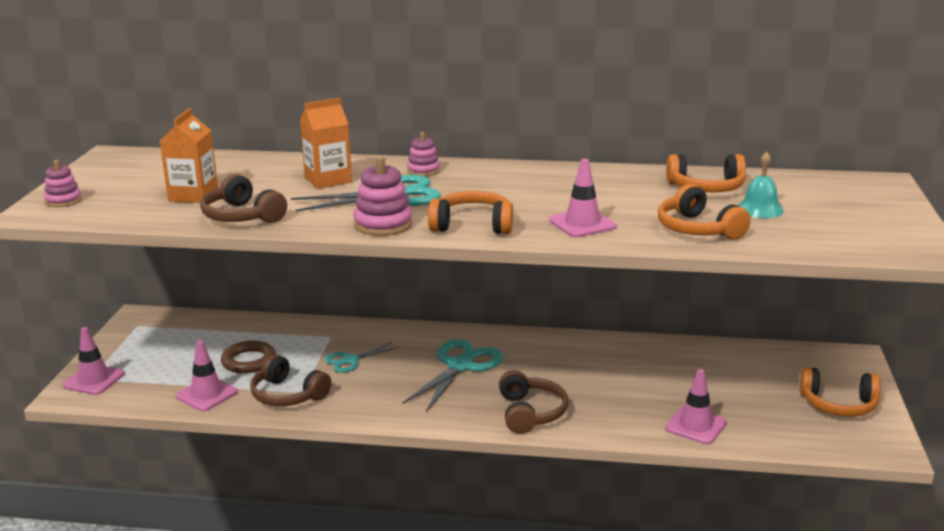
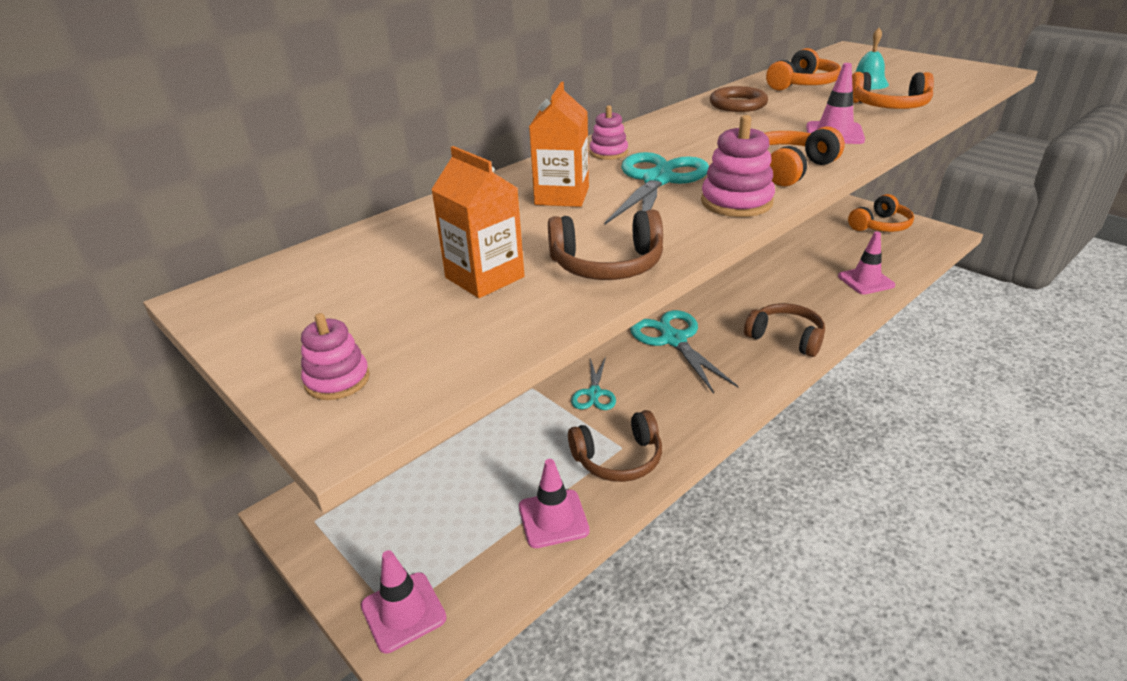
camera: 50 degrees left, 10 degrees up
brown ring [221,341,276,373] -> brown ring moved to [710,86,768,112]

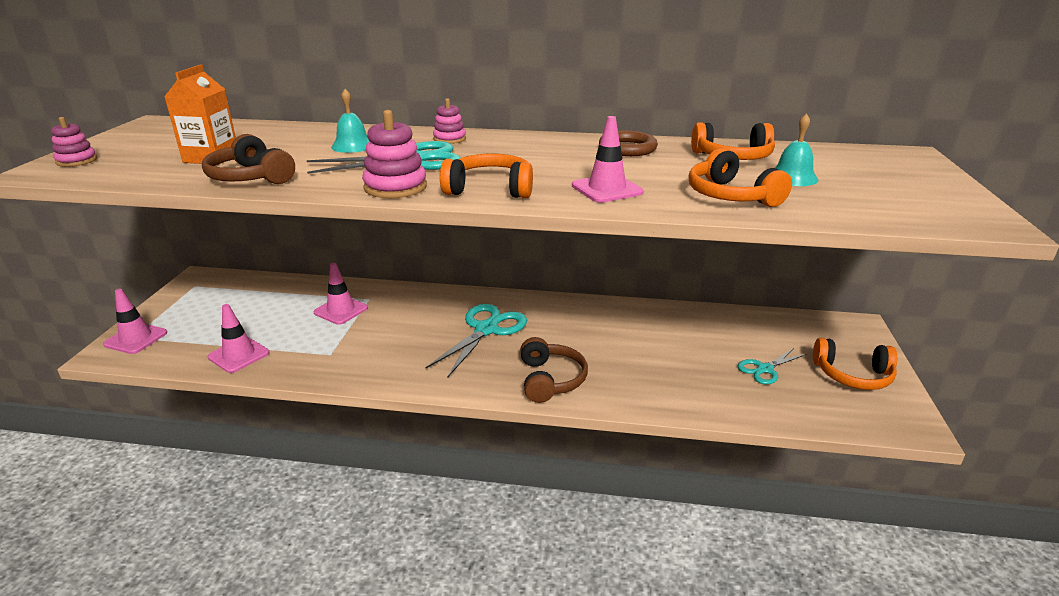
camera: 50 degrees right, 5 degrees down
orange carton [529,82,589,207] -> turquoise bell [331,89,369,153]
brown headphones [568,410,662,482] -> none
turquoise scissors [571,357,616,410] -> turquoise scissors moved to [738,348,807,385]
pink traffic cone [838,231,895,294] -> pink traffic cone moved to [313,263,368,325]

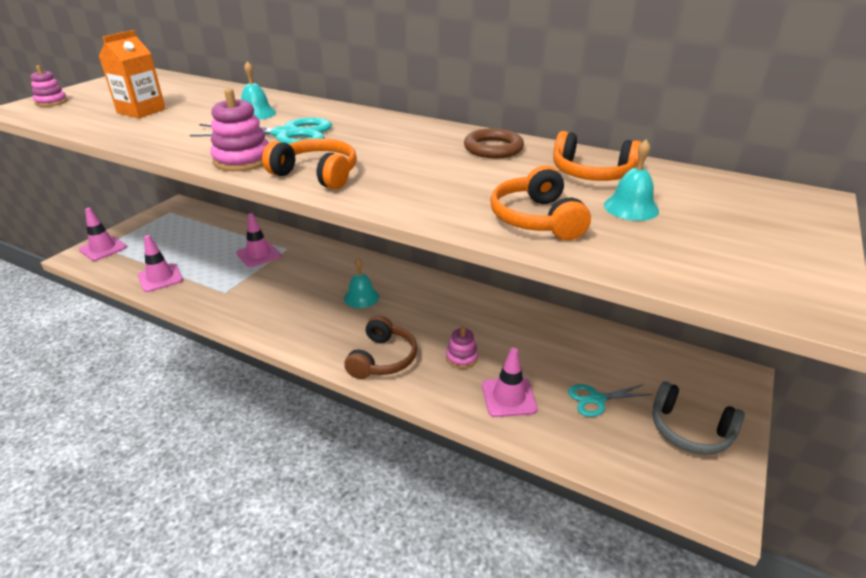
camera: 20 degrees right, 5 degrees up
brown headphones [202,134,295,184] -> none
turquoise scissors [425,304,527,377] -> turquoise bell [344,258,379,308]
pink stacking toy [433,98,466,144] -> pink stacking toy moved to [446,326,478,369]
pink traffic cone [572,116,644,203] -> pink traffic cone moved to [482,348,538,417]
orange headphones [813,338,897,390] -> grey headphones [652,381,745,455]

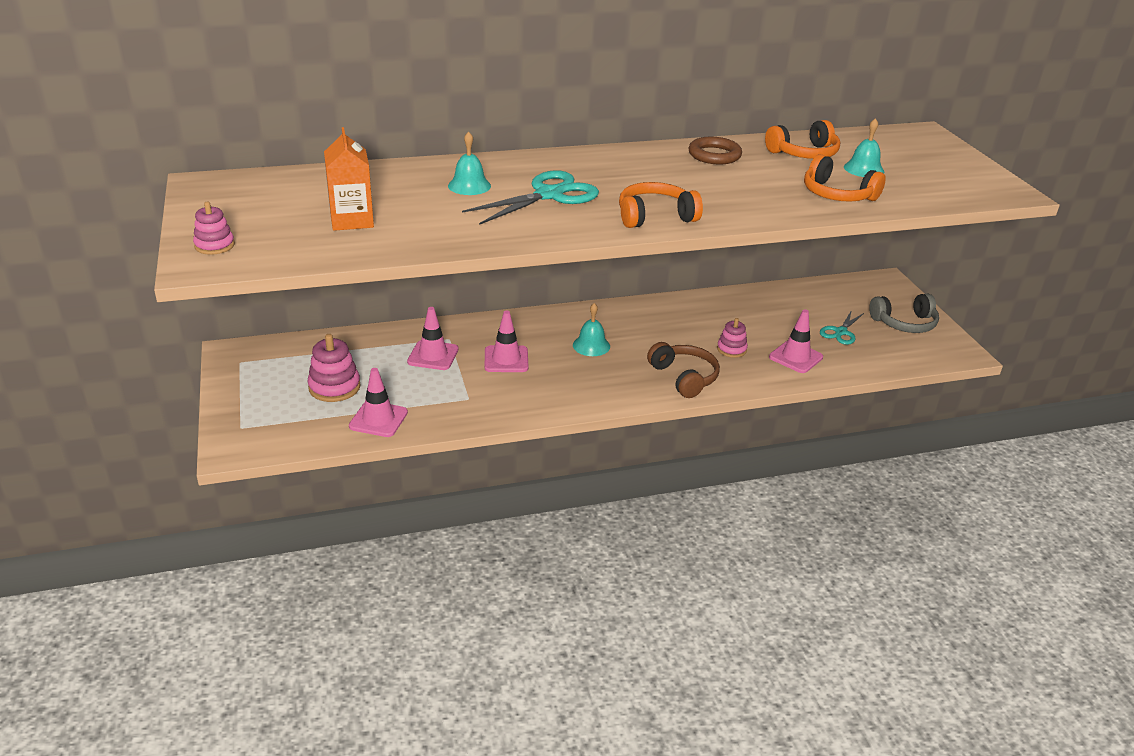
camera: 45 degrees left, 0 degrees up
pink traffic cone [79,208,127,261] -> pink traffic cone moved to [485,311,529,372]
pink stacking toy [210,89,269,171] -> pink stacking toy moved to [307,334,361,402]

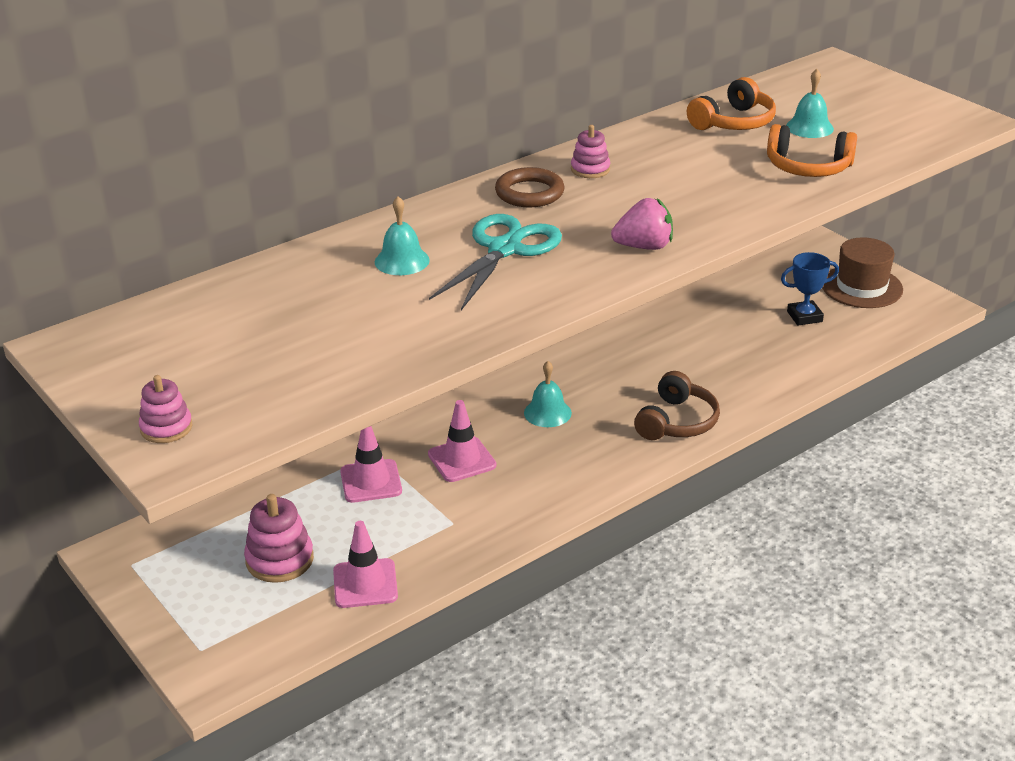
camera: 20 degrees left, 0 degrees up
orange carton [324,127,374,231] -> none
orange headphones [619,182,703,228] -> pink strawberry [611,198,673,250]
brown headphones [647,342,720,398] -> brown headphones turned 75 degrees clockwise [634,371,720,440]
brown ring [688,137,742,165] -> brown ring moved to [495,167,565,207]
pink stacking toy [717,318,748,358] -> pink stacking toy moved to [571,125,610,178]
pink traffic cone [769,309,823,373] -> none
turquoise scissors [820,310,864,345] -> blue trophy [781,252,839,325]
grey headphones [869,294,939,333] -> brown hat [822,237,903,308]

